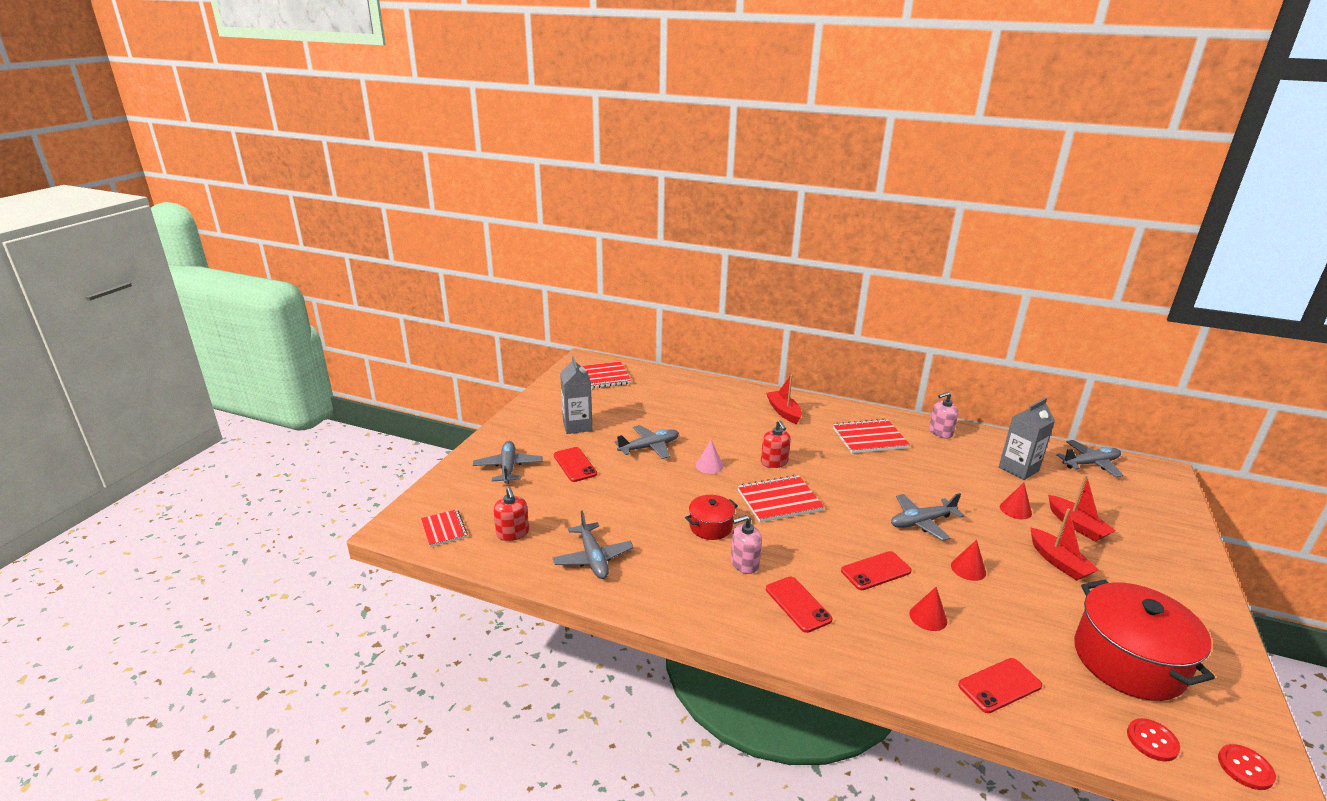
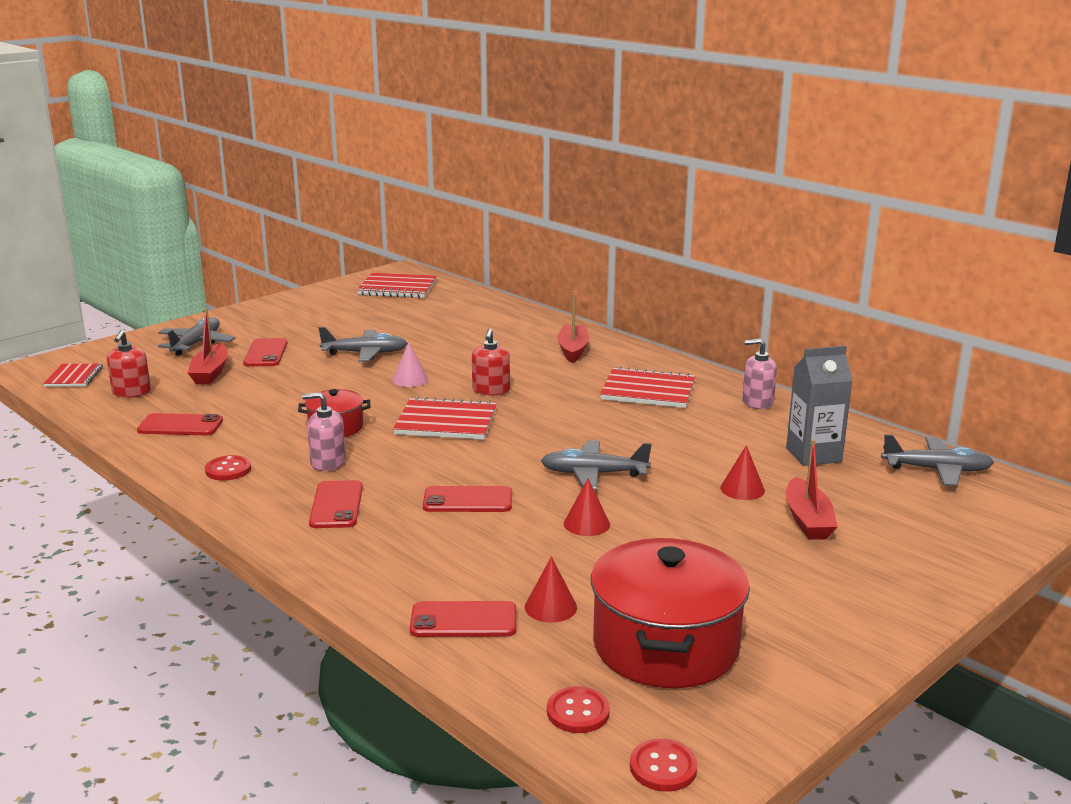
camera: 25 degrees right, 5 degrees down
grey plane [552,510,634,579] -> red phone [137,413,223,435]
grey carton [560,356,592,434] -> none
red cone [910,587,947,631] -> red cone moved to [525,557,577,623]
red boat [1030,509,1099,581] -> red boat moved to [188,309,228,384]
none -> red button [205,455,251,481]

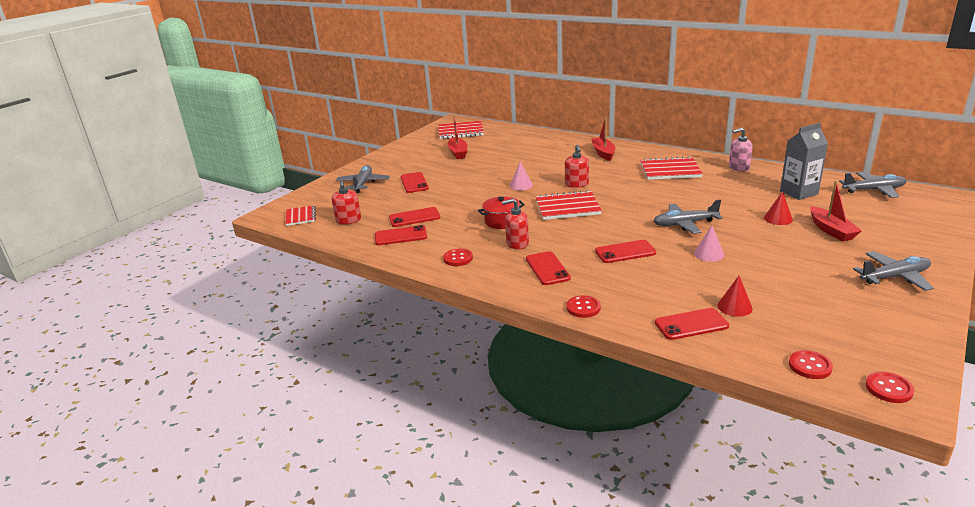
camera: 10 degrees left, 5 degrees up
red boat [188,309,228,384] -> red boat moved to [448,115,467,159]
pink soap dispenser [302,392,346,471] -> red soap dispenser [502,199,529,250]
grey plane [319,327,408,362] -> grey plane moved to [853,251,934,291]
red cone [564,478,610,536] -> pink cone [694,226,724,262]
red pot [591,538,750,688] -> none
none -> red phone [389,207,440,227]
none -> red button [566,295,601,318]

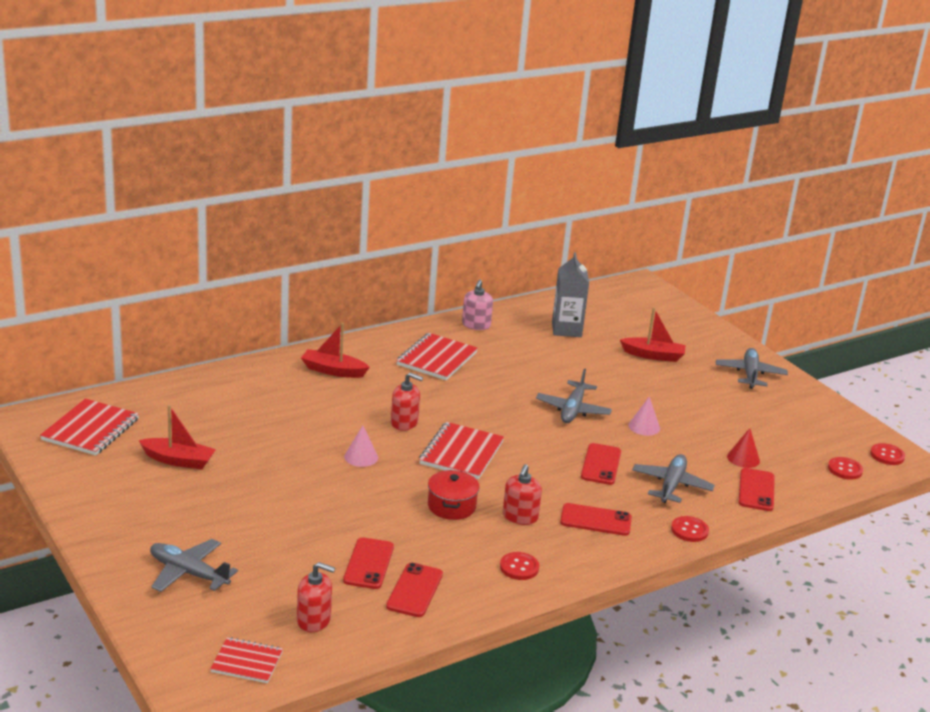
camera: 70 degrees left, 0 degrees up
red phone [401,172,429,193] -> none
red cone [764,191,793,225] -> none
grey plane [839,172,906,198] -> grey plane moved to [632,454,715,503]

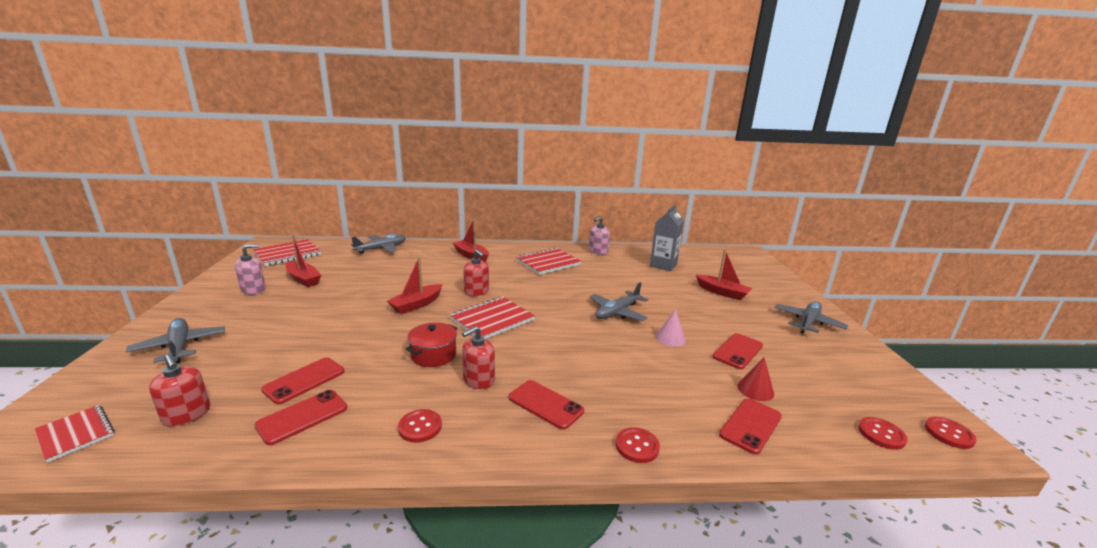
camera: 30 degrees right, 5 degrees down
pink cone [344,425,378,467] -> red boat [387,257,443,314]
red phone [581,443,621,485] -> red phone moved to [712,333,763,369]
grey plane [632,454,715,503] -> grey plane moved to [351,234,406,254]
none -> pink soap dispenser [235,244,266,295]

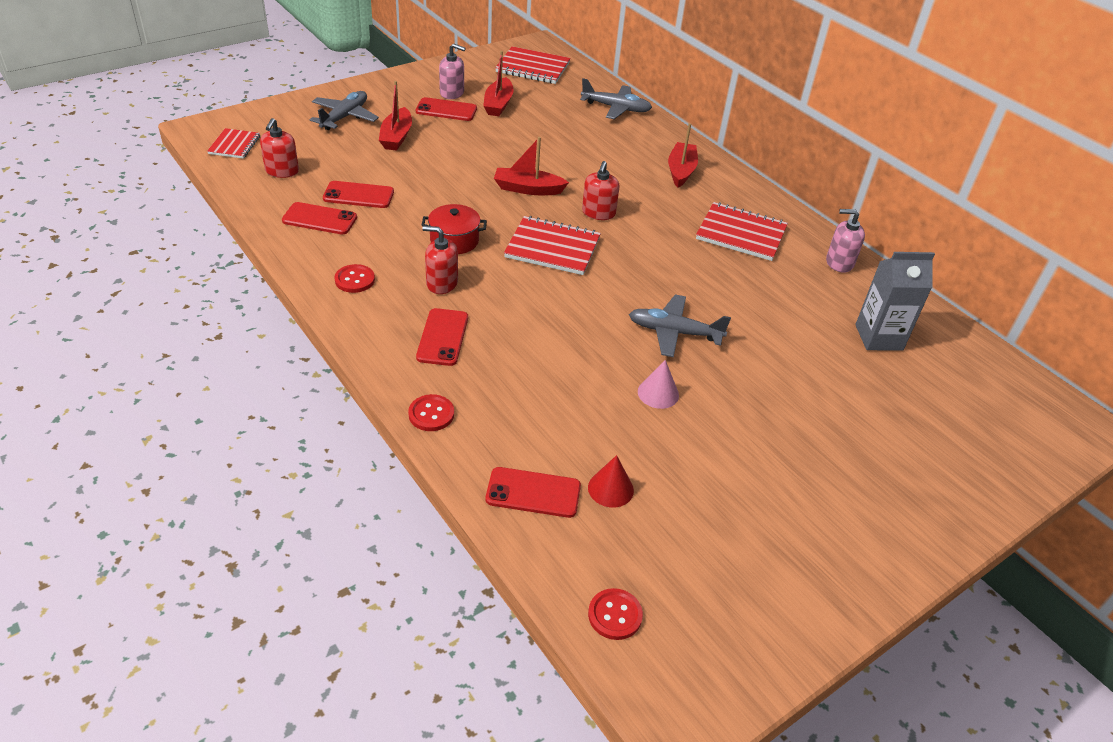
camera: 55 degrees right, 20 degrees up
red boat [696,250,753,300] -> red boat moved to [379,81,412,151]
red phone [712,333,763,369] -> red phone moved to [416,97,477,121]
grey plane [775,301,848,334] -> none
red button [925,417,977,449] -> none

